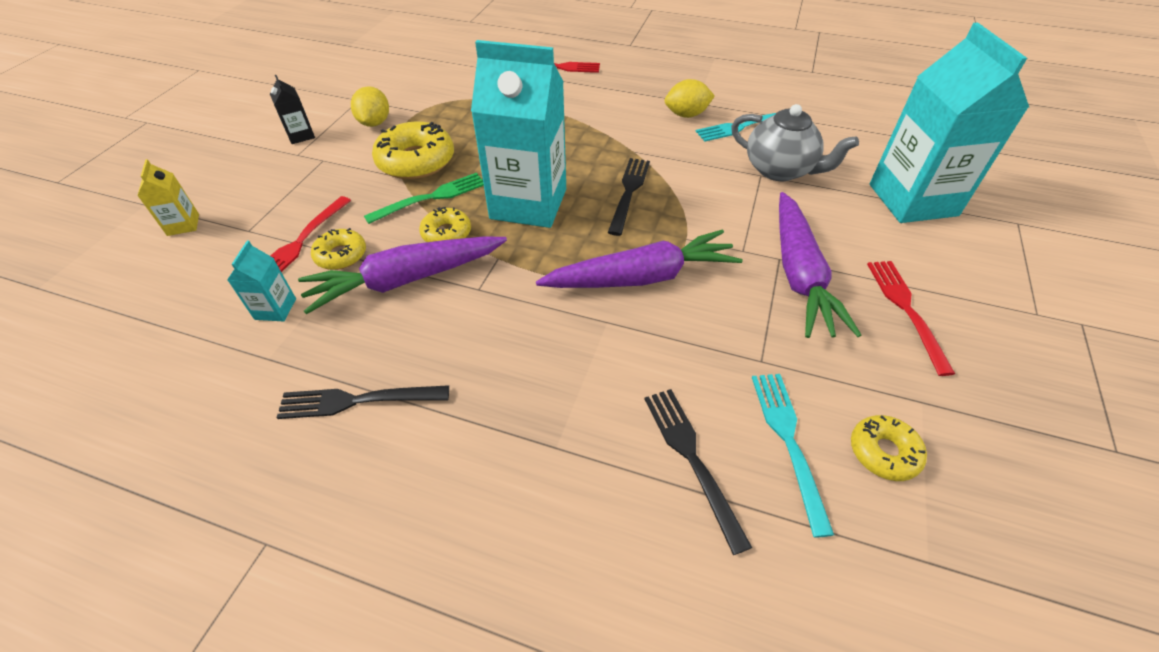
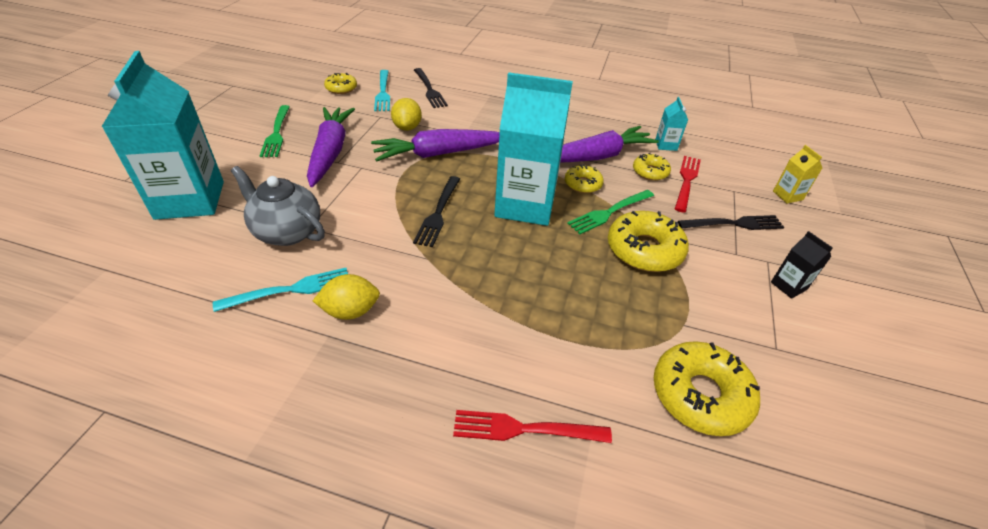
camera: 175 degrees right, 5 degrees down
black fork [277,385,449,419] -> black fork moved to [678,215,784,230]
yellow lemon [351,86,389,127] -> yellow lemon moved to [391,98,422,131]
red fork [867,261,955,376] -> green fork [260,105,290,157]
none -> yellow donut [654,341,760,436]

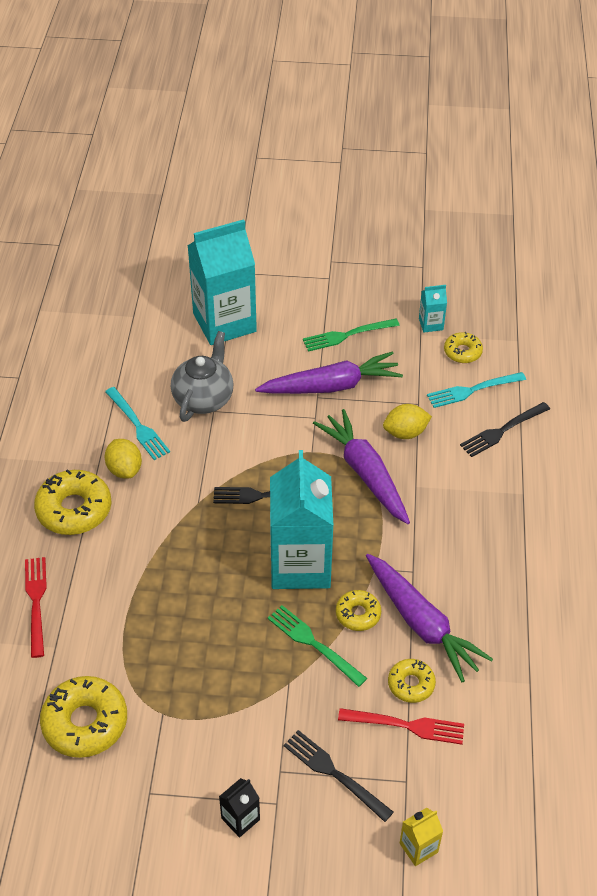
camera: 80 degrees right, 5 degrees up
yellow donut [608,211,689,272] -> yellow donut moved to [34,469,111,535]
turquoise carton [655,97,688,151] -> turquoise carton moved to [419,285,447,332]
black fork [678,215,784,230] -> black fork turned 150 degrees clockwise [284,730,394,822]

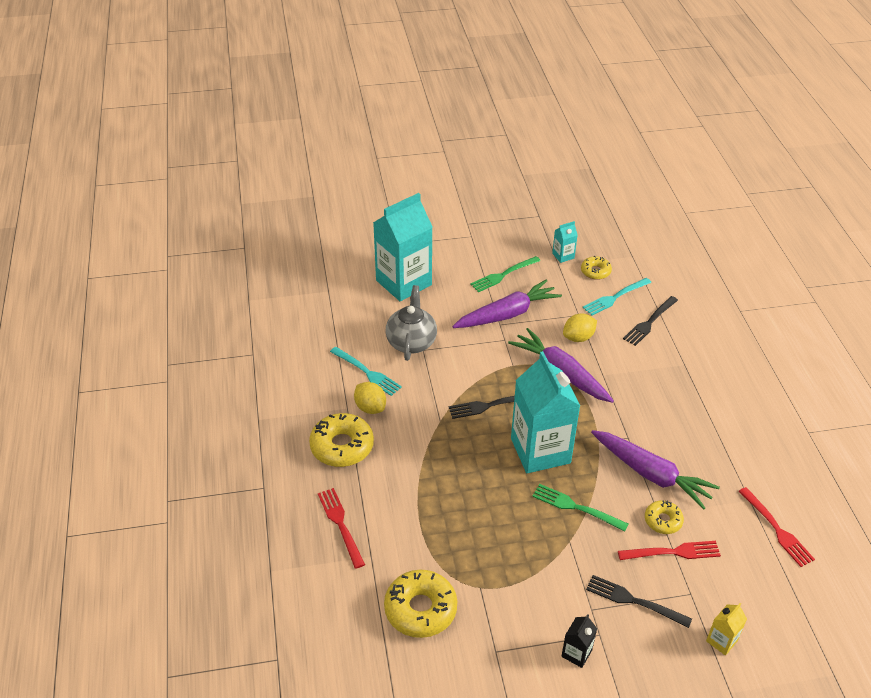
camera: 15 degrees left, 5 degrees down
yellow donut [336,590,381,631] -> none
none -> red fork [739,487,815,567]

